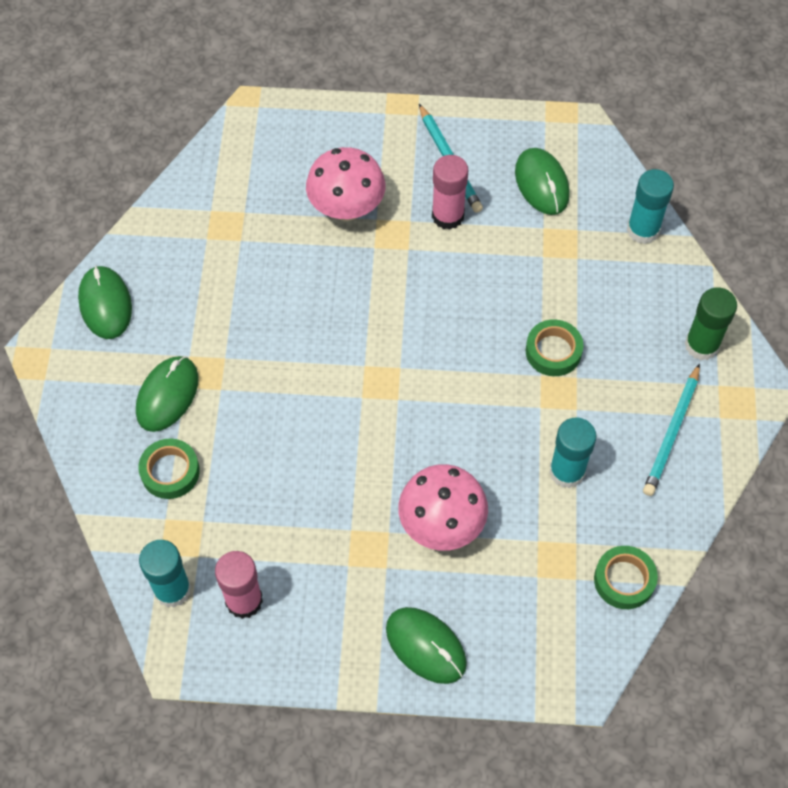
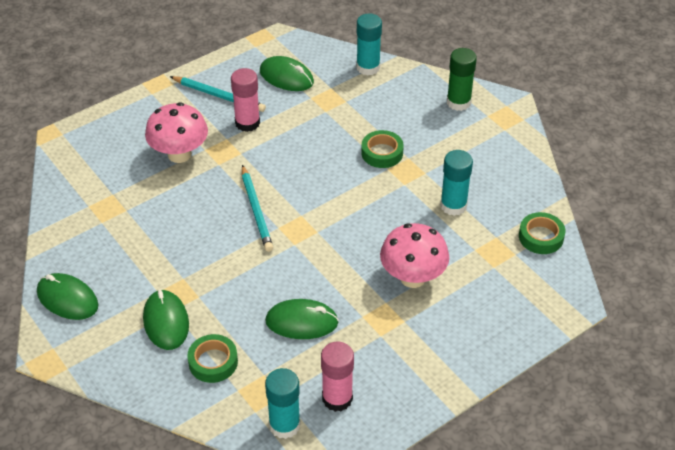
camera: 40 degrees left, 15 degrees down
green mouse [386,607,467,684] -> green mouse moved to [265,299,339,339]
turquoise pencil [643,363,700,496] -> turquoise pencil moved to [242,165,273,252]

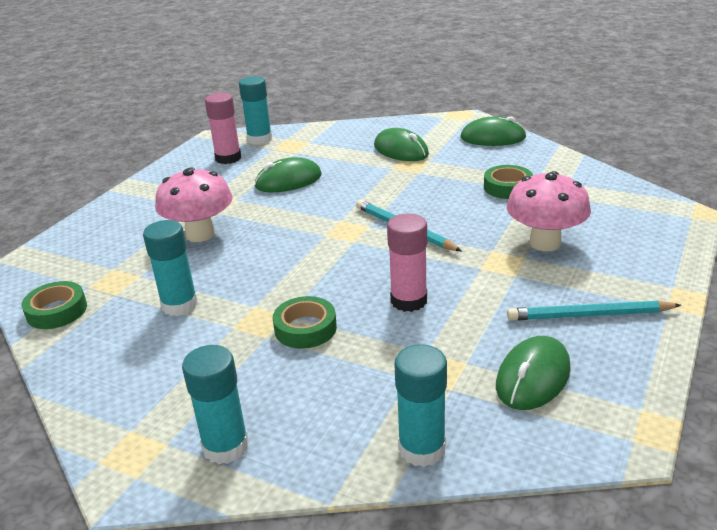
camera: 155 degrees right, 15 degrees down
green tape [187,334,238,383] -> green tape moved to [484,165,533,199]
pink glue stick [231,68,260,132] -> pink glue stick moved to [387,214,427,312]
green mouse [260,56,314,91] -> green mouse turned 60 degrees counterclockwise [496,336,571,410]
green glue stick [447,48,477,111] -> turquoise glue stick [182,345,249,464]

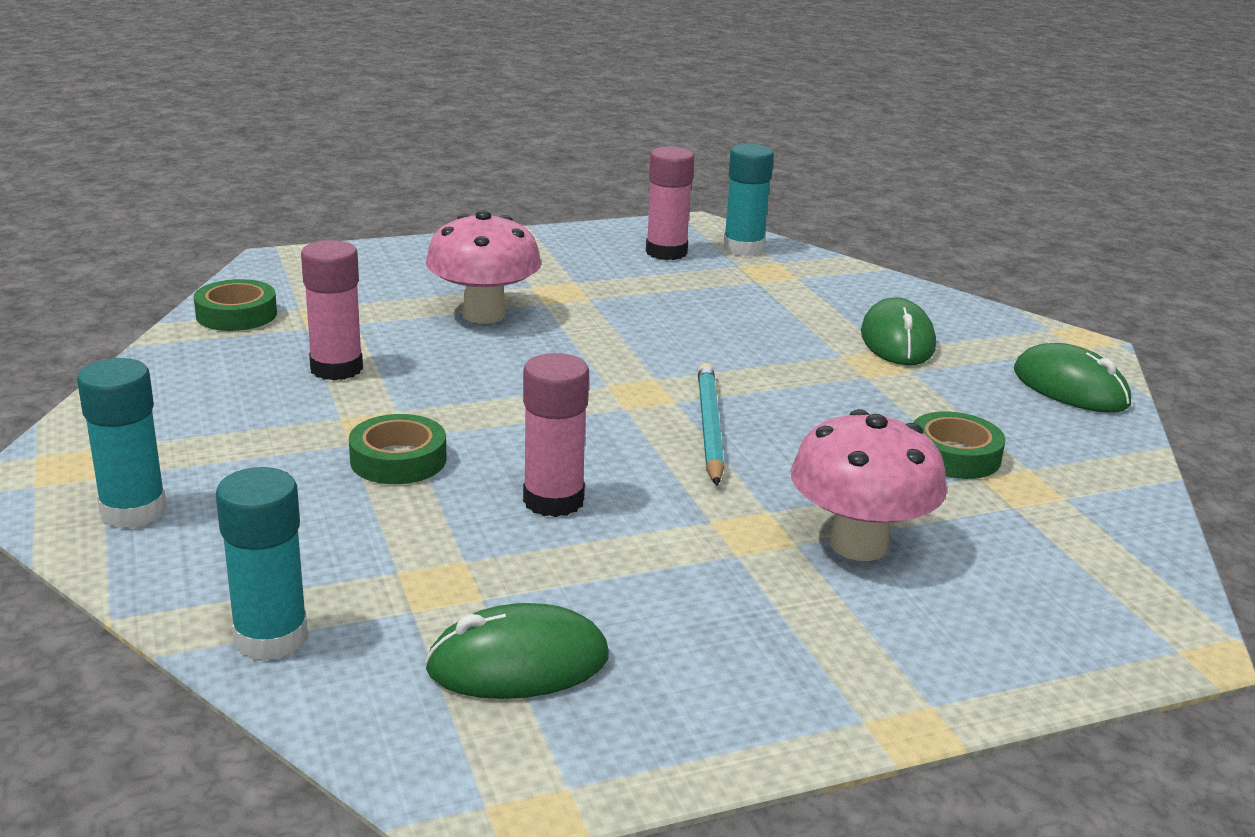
camera: 40 degrees right, 5 degrees down
turquoise glue stick [143,220,198,316] -> pink glue stick [301,240,363,380]
green mouse [254,157,322,192] -> none
turquoise pencil [507,300,681,321] -> none

